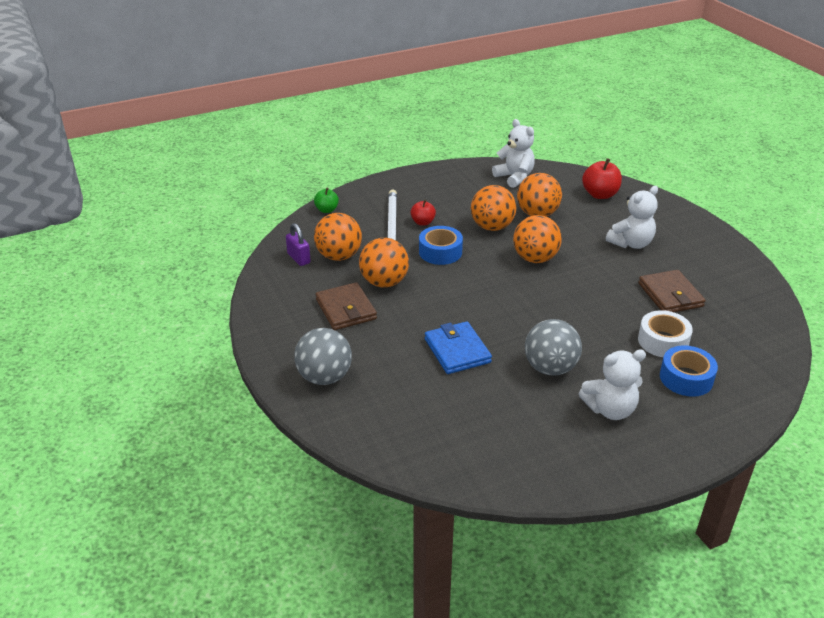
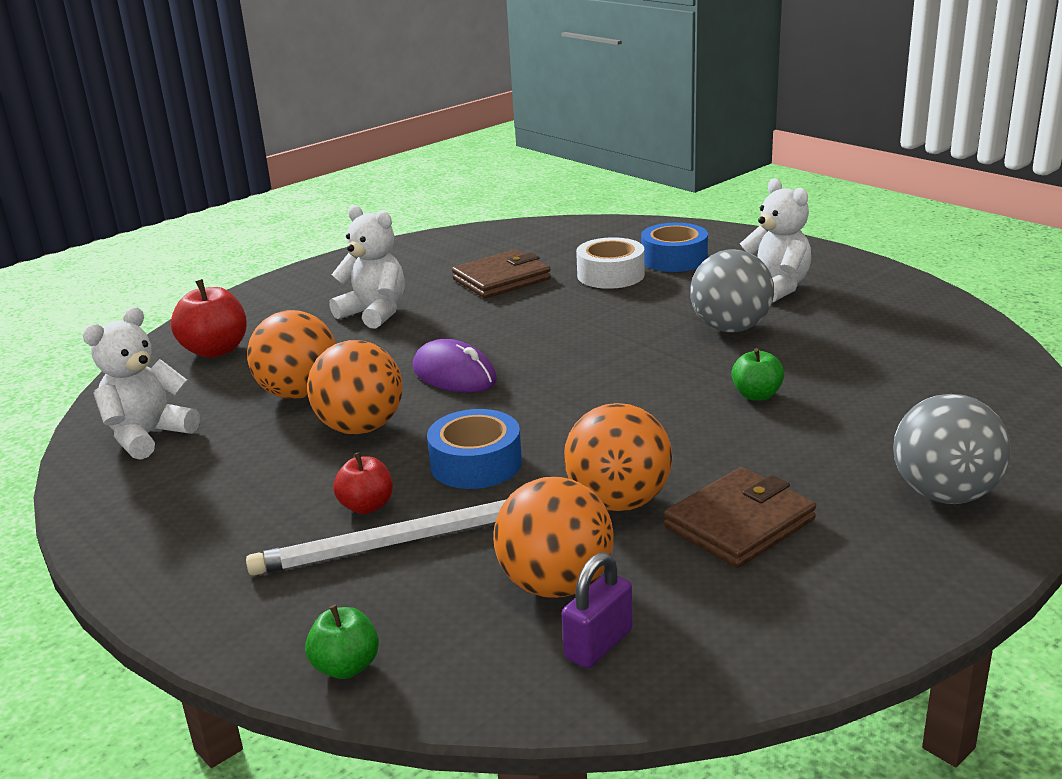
camera: 105 degrees left, 10 degrees down
blue wallet [425,321,492,374] -> green apple [731,348,784,401]
orange ball [513,215,562,263] -> purple mouse [413,339,497,393]

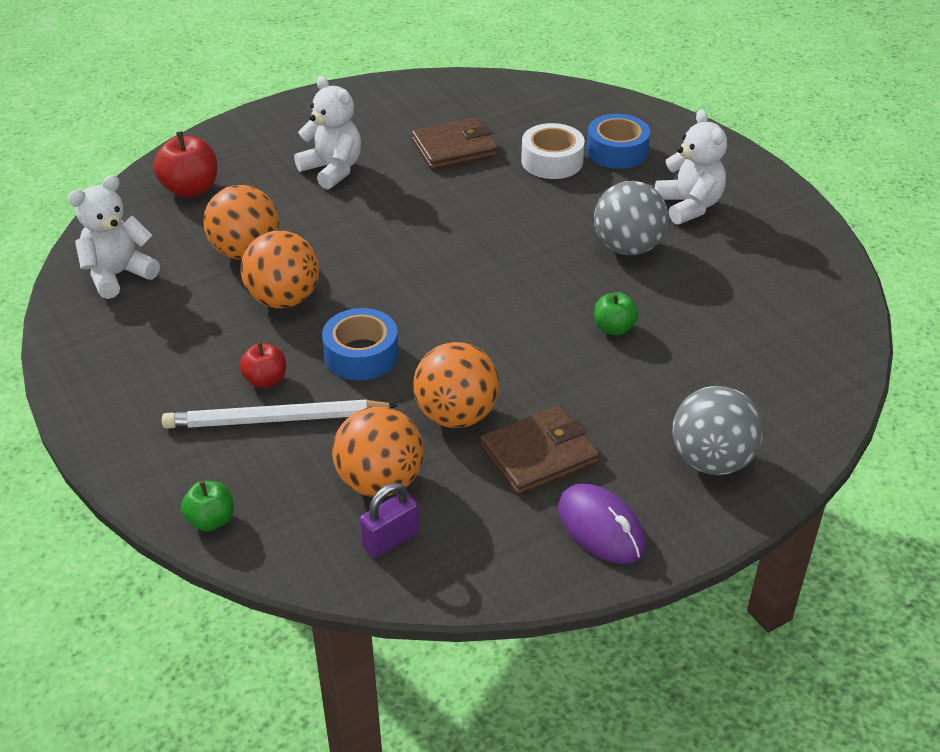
camera: 10 degrees right, 15 degrees up
purple mouse [413,339,497,393] -> purple mouse moved to [558,483,646,564]

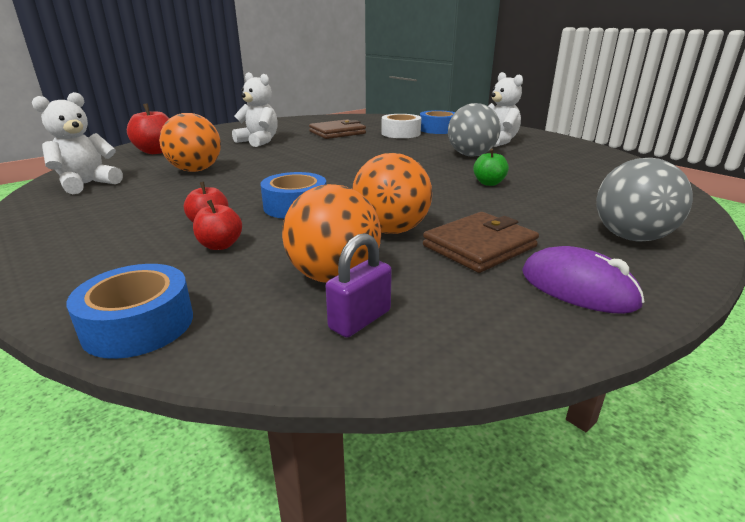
camera: 10 degrees left, 15 degrees down
white pencil [162,400,398,429] -> red apple [193,200,242,250]
green apple [181,481,234,531] -> blue tape [67,264,193,359]
orange ball [241,231,319,308] -> none

